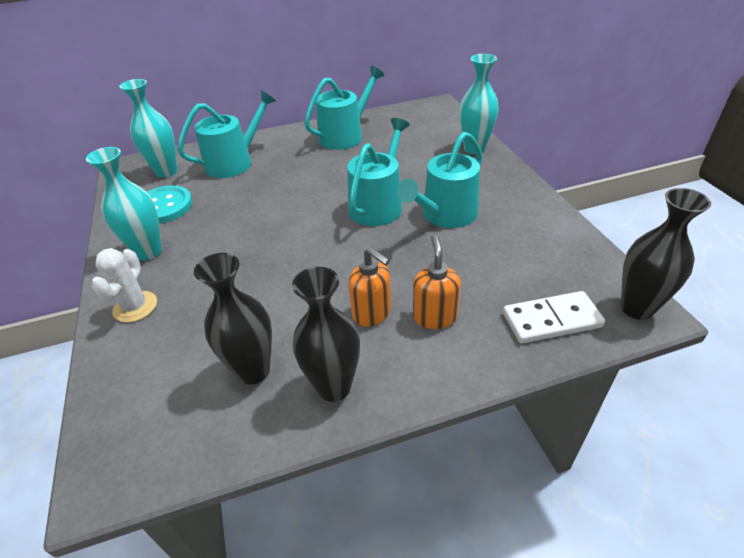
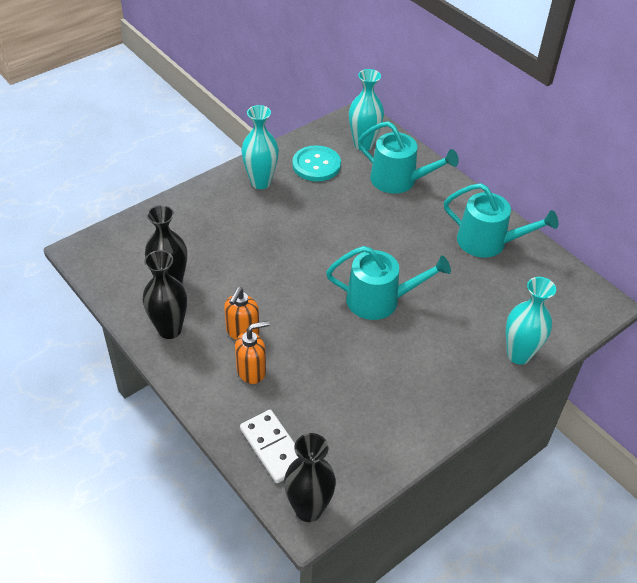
camera: 65 degrees right, 5 degrees up
white cactus [91,248,157,323] -> none
turquoise watering can [397,132,482,228] -> none

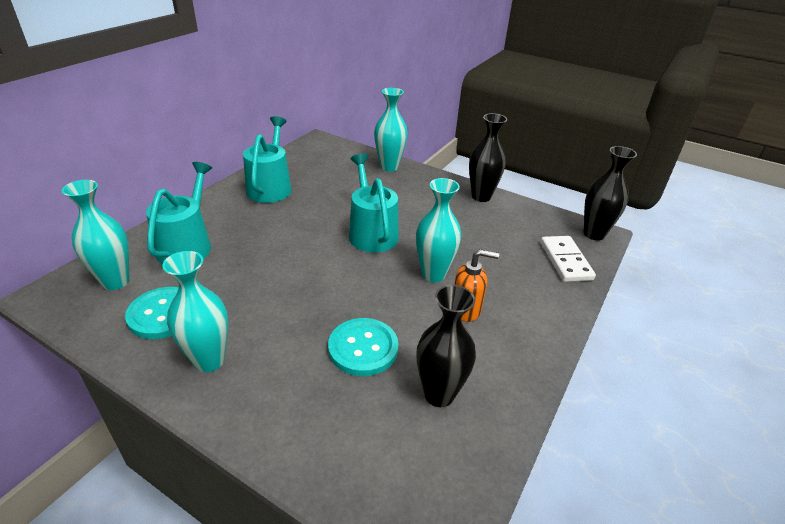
camera: 110 degrees left, 10 degrees down
black vase [143,250,187,339] -> black vase moved to [469,113,507,202]
orange soap dispenser [235,321,270,384] -> none
white domino [240,410,299,483] -> white domino turned 45 degrees counterclockwise [541,236,596,282]
none -> turquoise button [328,318,399,376]
none -> turquoise vase [416,178,461,282]

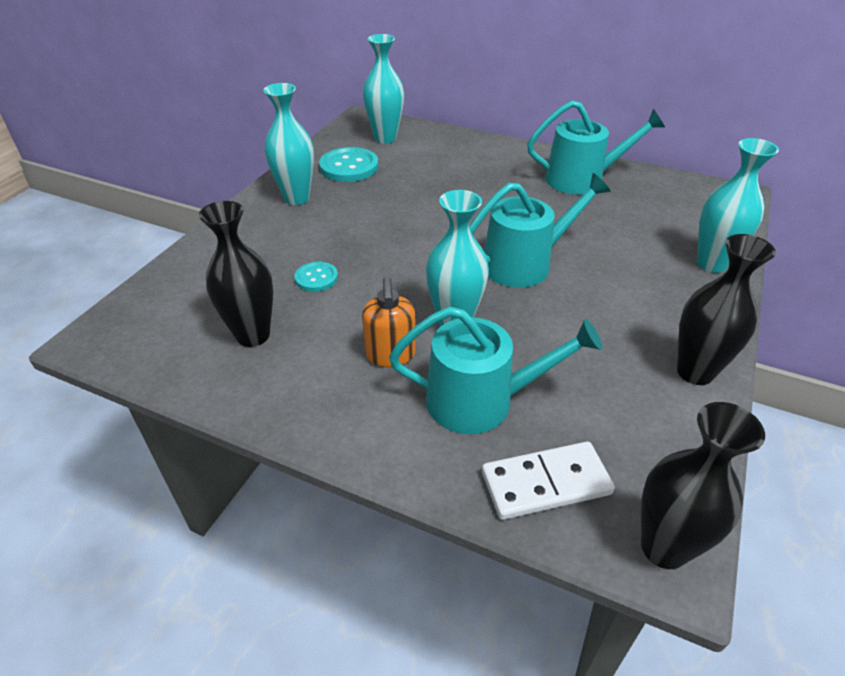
camera: 85 degrees right, 5 degrees up
turquoise watering can [146,162,212,264] -> turquoise watering can moved to [389,307,603,434]
turquoise button [328,318,399,376] -> turquoise button [294,261,338,292], size x0.57

